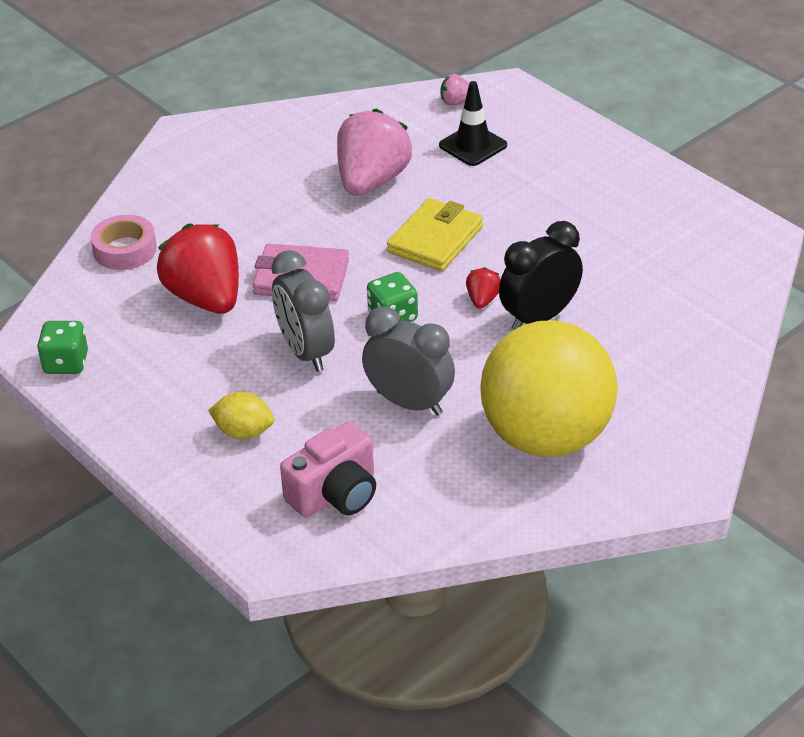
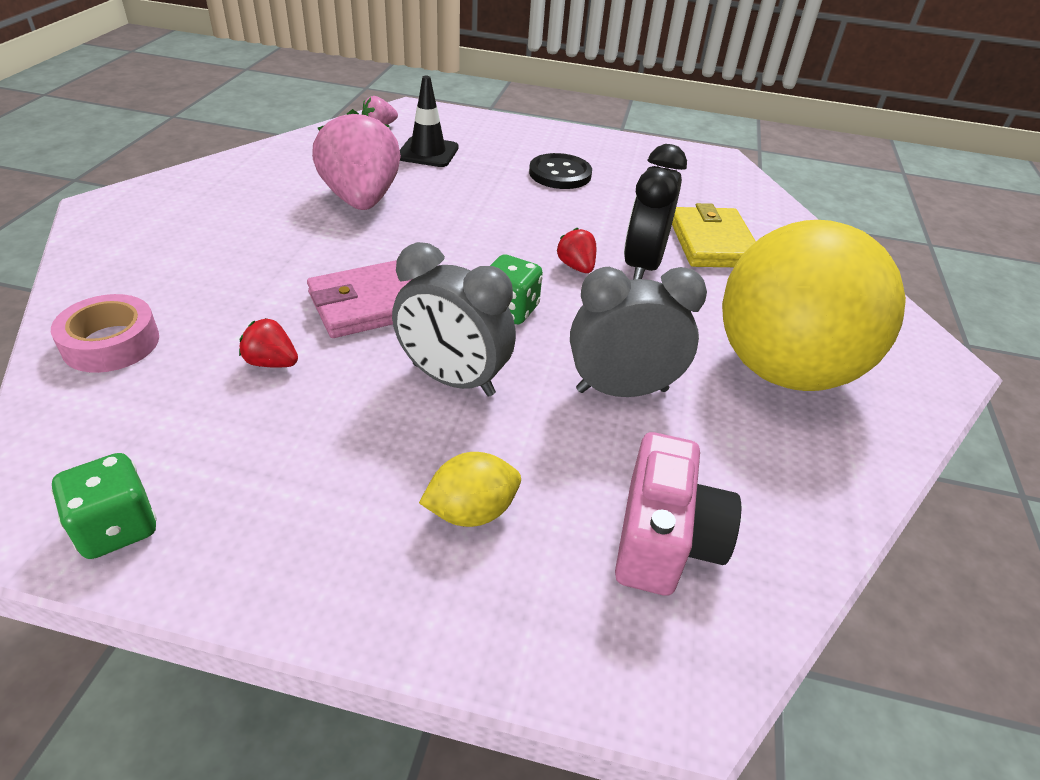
camera: 40 degrees left, 0 degrees up
red strawberry [157,223,239,314] -> red strawberry [239,318,298,368], size x0.43
yellow wallet [387,198,483,271] -> yellow wallet moved to [672,203,756,267]
none -> black button [529,153,592,189]

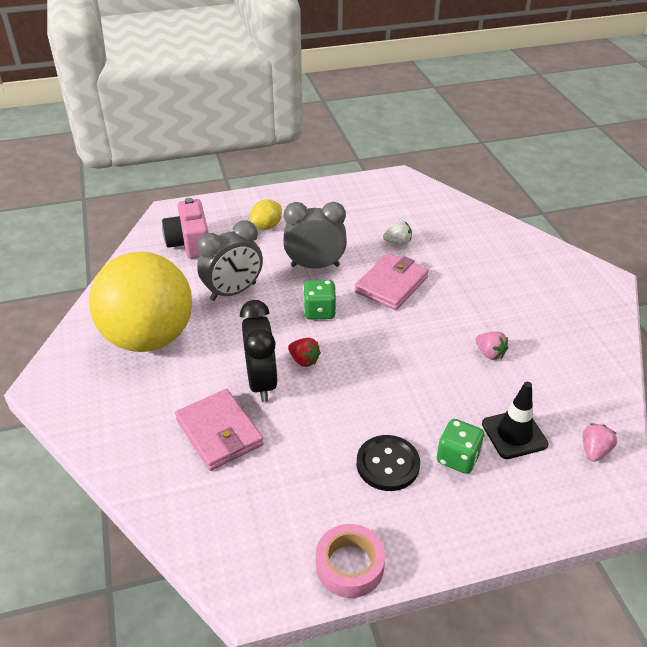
camera: 155 degrees right, 0 degrees up
pink tape [51,294,159,373] -> pink tape moved to [316,524,385,598]
green dice [51,453,157,559] -> green dice moved to [437,419,485,474]
red strawberry [239,318,298,368] -> white strawberry [383,220,412,245]
pink strawberry [312,109,401,210] -> pink strawberry [475,332,508,360], size x0.43
yellow wallet [672,203,756,267] -> pink wallet [175,389,264,471]

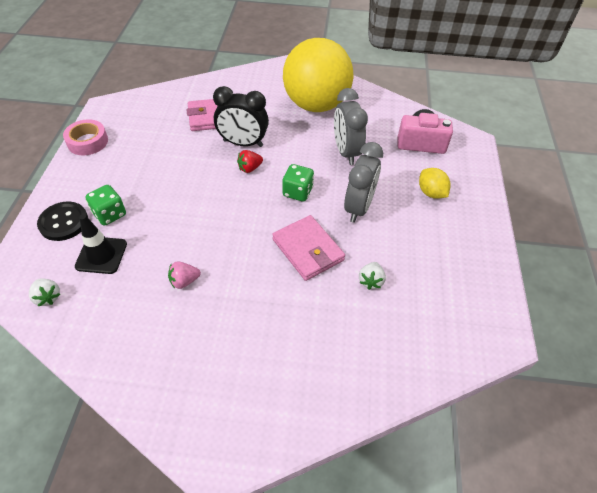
camera: 110 degrees right, 10 degrees up
black button [357,435,420,491] -> black button moved to [37,202,88,241]
pink strawberry [583,423,617,462] -> white strawberry [29,278,60,306]

